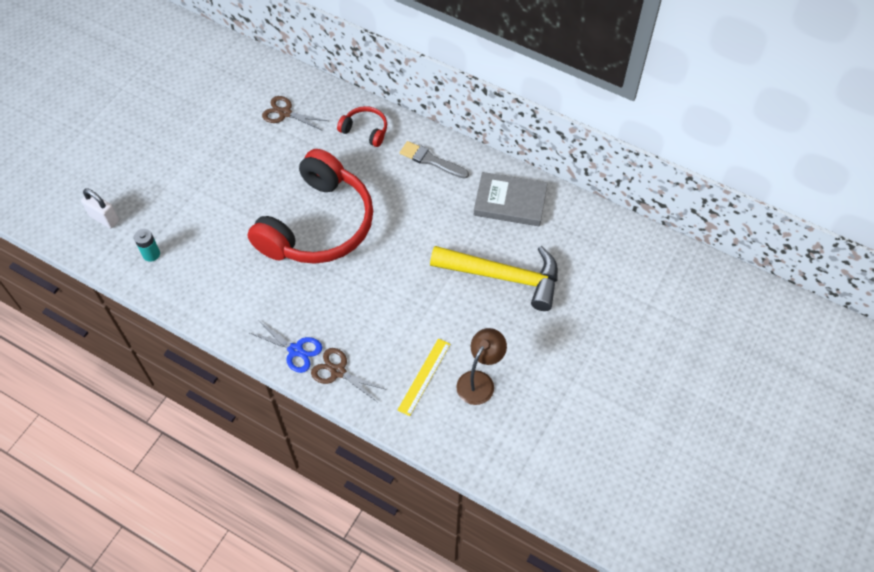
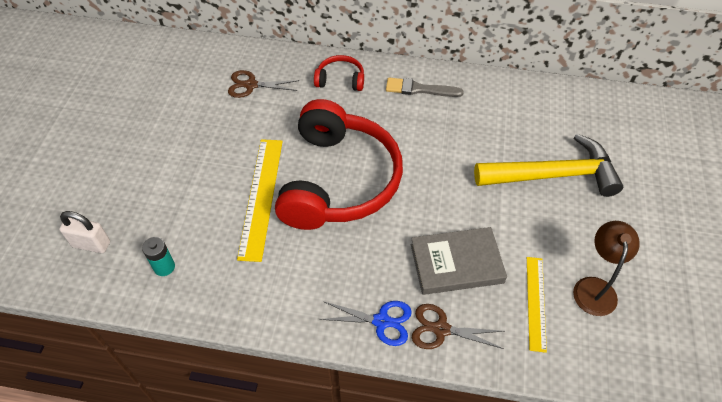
camera: 20 degrees left, 5 degrees down
grey book [474,172,548,226] -> grey book moved to [411,227,507,295]
none -> yellow ruler [237,139,283,262]

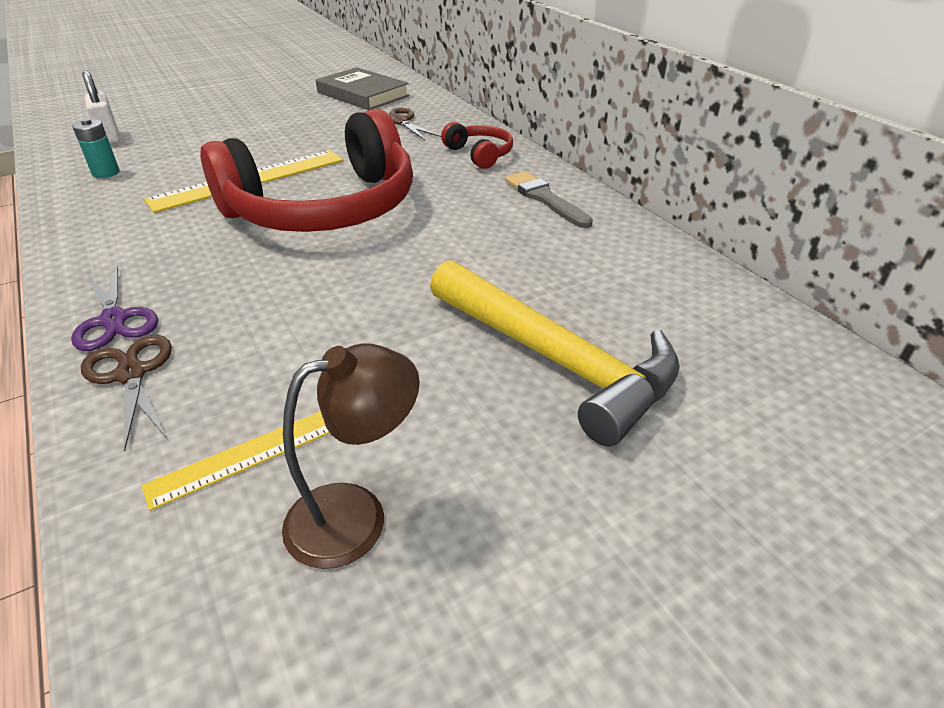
camera: 50 degrees right, 15 degrees down
blue scissors [319,301,412,346] -> purple scissors [71,266,158,351]
grey book [411,227,507,295] -> grey book moved to [316,67,409,110]

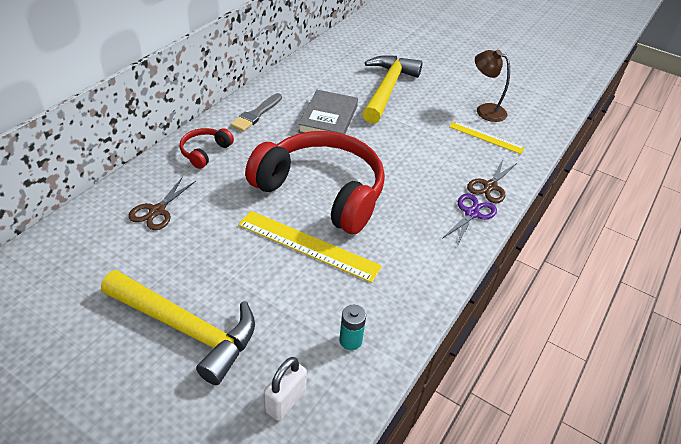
camera: 120 degrees left, 5 degrees up
grey book [316,67,409,110] -> grey book moved to [298,90,358,134]
none -> yellow hammer [101,270,255,385]

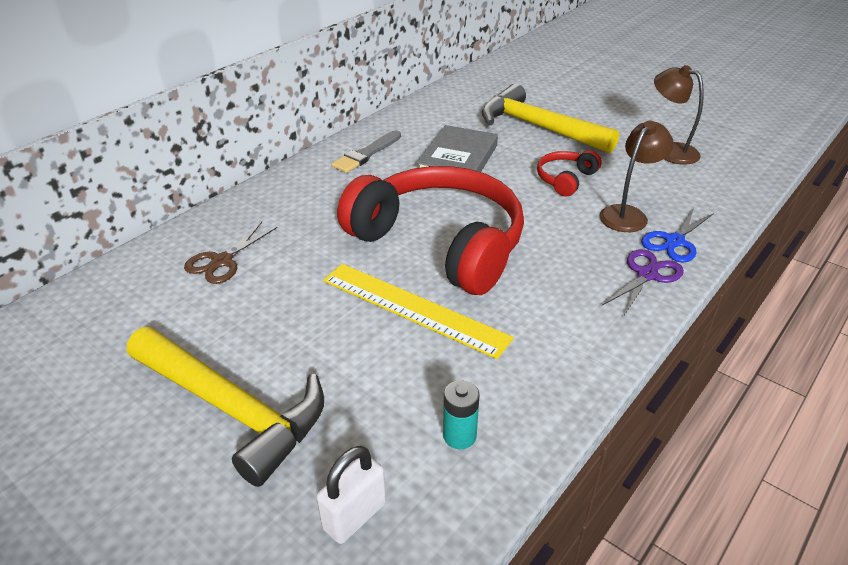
camera: 10 degrees right, 5 degrees down
red headphones [180,128,234,169] -> red headphones moved to [537,150,602,196]
yellow hammer [362,55,423,124] -> yellow hammer turned 75 degrees counterclockwise [482,83,619,154]
yellow ruler [449,121,525,154] -> none
brown scissors [467,159,517,203] -> blue scissors [641,208,714,263]
none -> brown lamp [600,121,674,232]

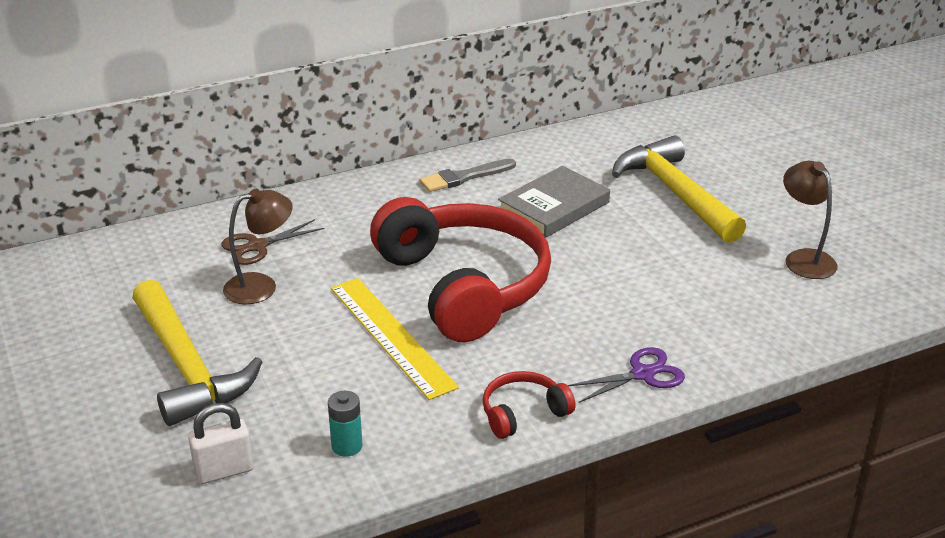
camera: 25 degrees right, 5 degrees down
red headphones [537,150,602,196] -> red headphones moved to [483,371,575,439]
brown lamp [600,121,674,232] -> brown lamp moved to [223,189,293,304]
blue scissors [641,208,714,263] -> none

